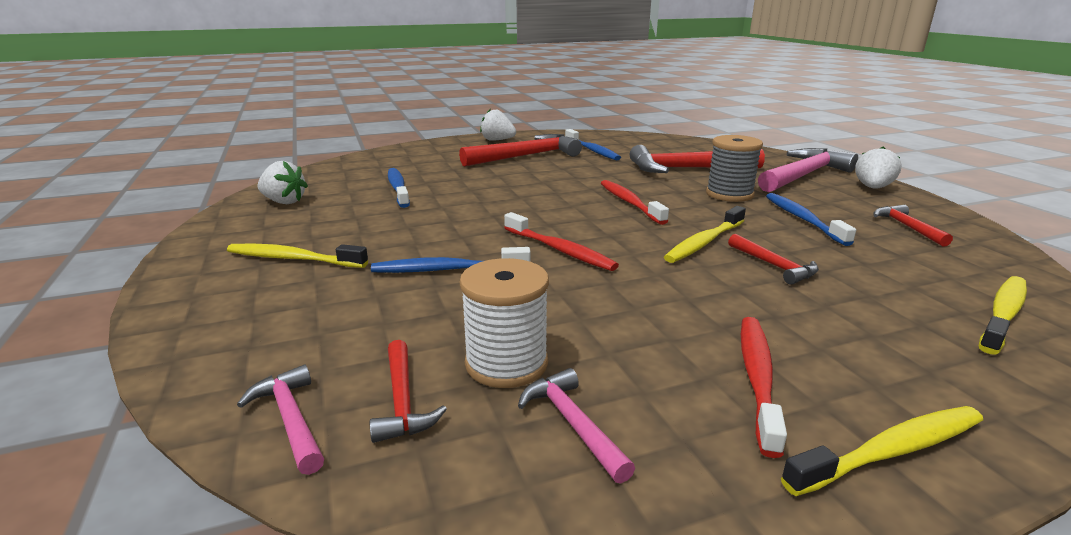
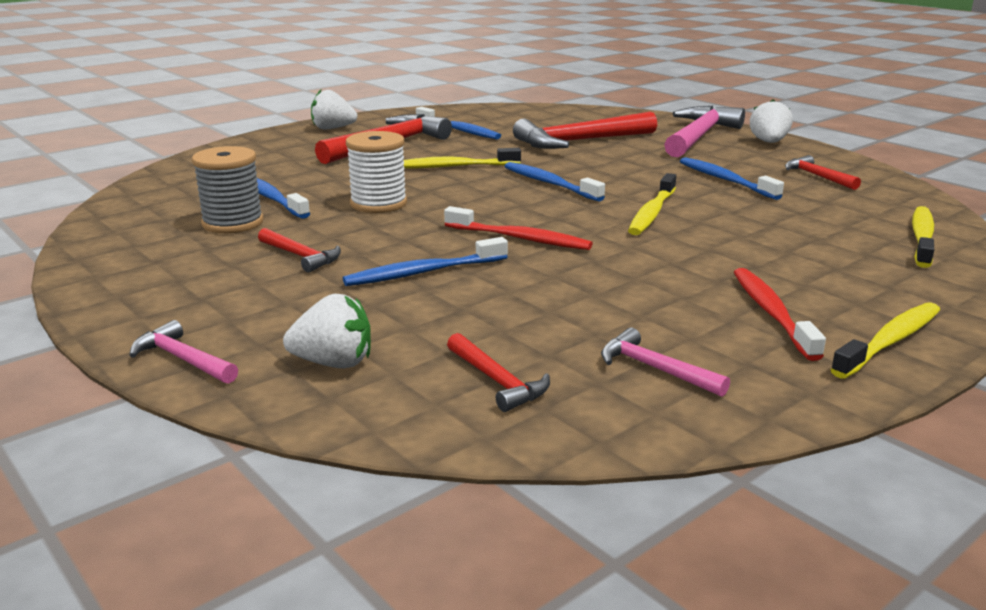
camera: 20 degrees left, 0 degrees up
yellow toothbrush [227,244,368,268] -> yellow toothbrush moved to [404,148,521,169]
pink hammer [237,365,324,475] -> pink hammer moved to [130,320,238,384]
white strawberry [258,161,308,204] -> white strawberry moved to [283,294,371,368]
white spool [460,258,549,388] -> white spool moved to [346,131,407,213]
red toothbrush [601,180,669,225] -> blue toothbrush [504,162,605,202]
grey spool [706,135,763,202] -> grey spool moved to [192,146,263,233]
red hammer [728,234,819,285] -> red hammer moved to [258,228,341,273]

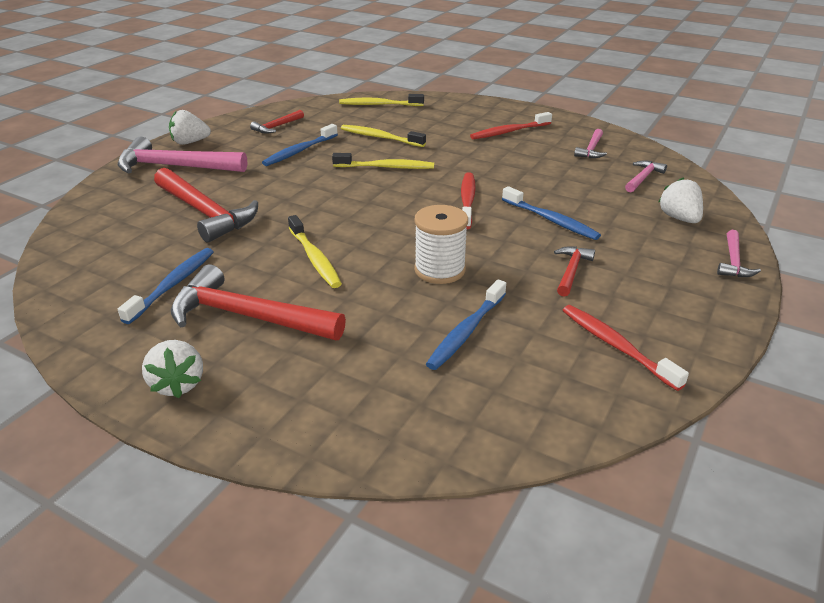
camera: 110 degrees left, 10 degrees up
grey spool [192,146,263,233] -> none
red hammer [447,333,550,412] -> pink hammer [625,160,667,192]
blue toothbrush [504,162,605,202] -> none
yellow toothbrush [830,302,940,379] -> yellow toothbrush moved to [341,125,426,147]
none -> red toothbrush [562,305,689,391]

